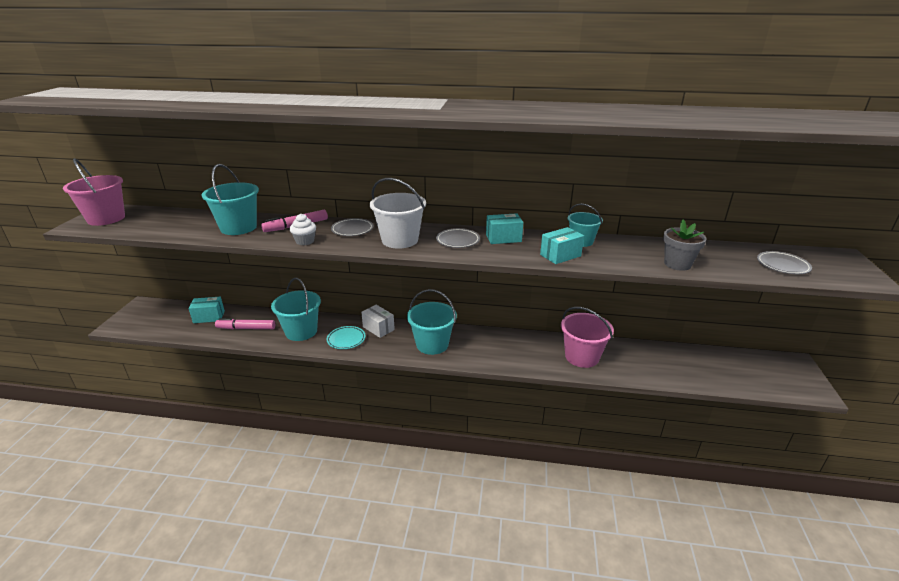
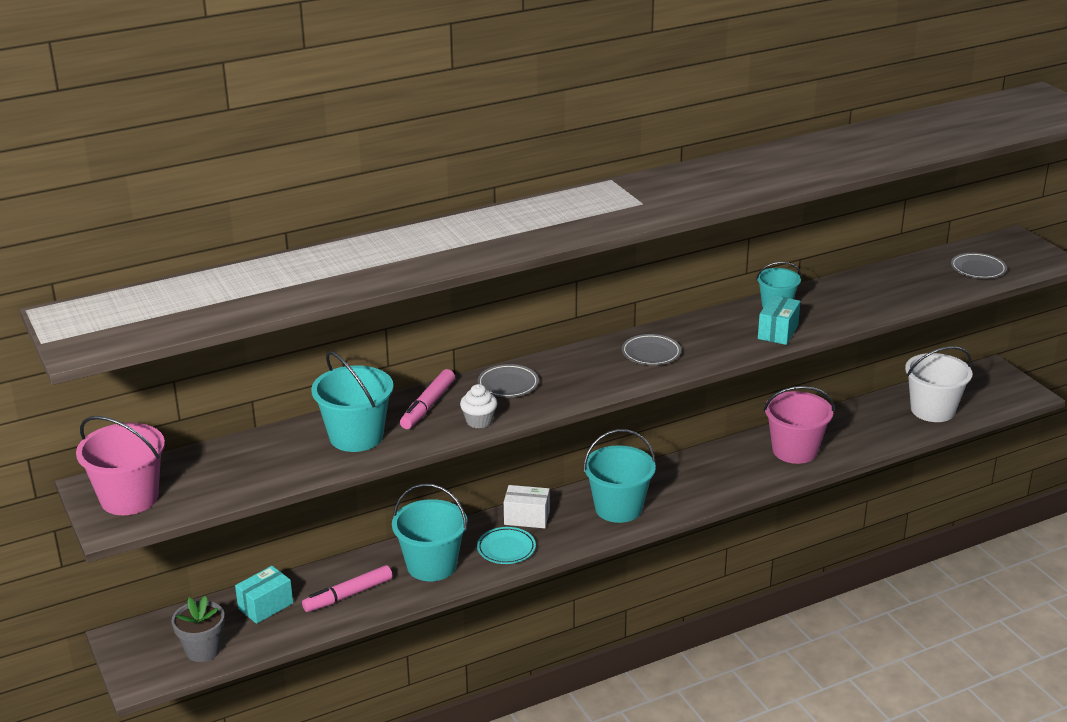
camera: 35 degrees left, 0 degrees up
white bucket [370,178,426,249] -> white bucket moved to [905,346,972,422]
turquoise box [486,213,523,244] -> none
grey flower pot [663,220,707,271] -> grey flower pot moved to [172,596,225,662]

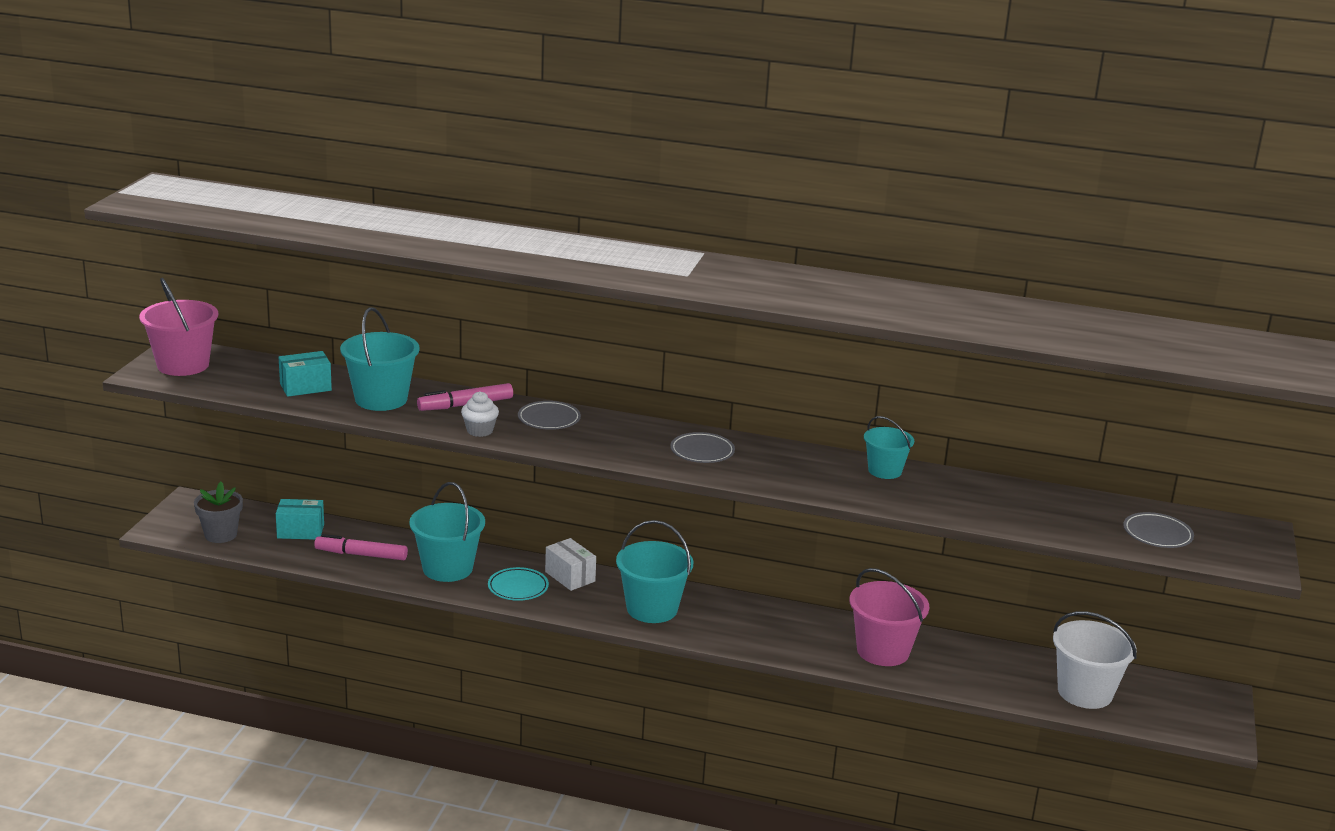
camera: 40 degrees right, 5 degrees down
turquoise box [758,295,801,345] -> turquoise box moved to [279,351,332,397]

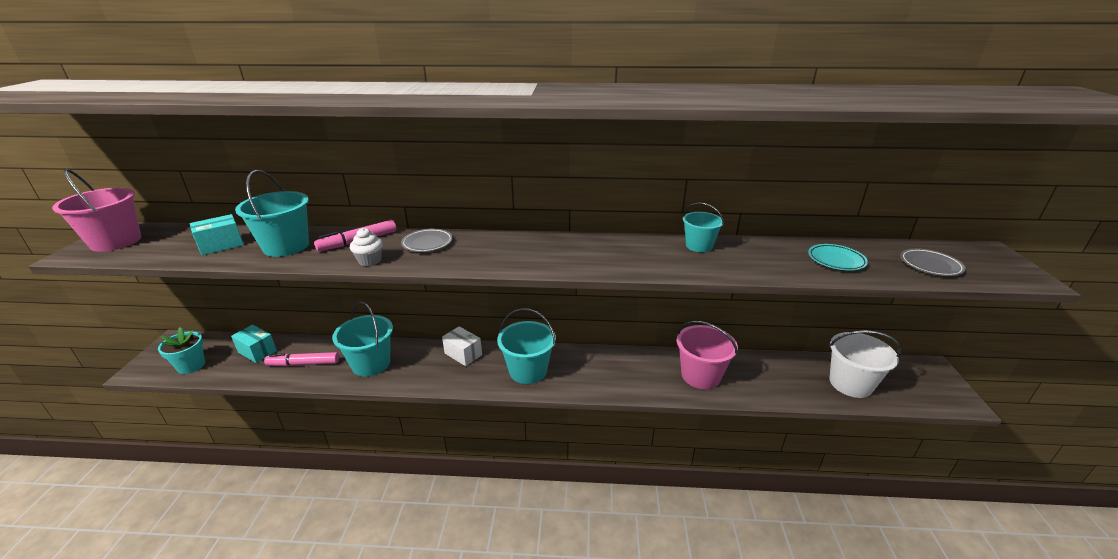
camera: 10 degrees left, 5 degrees up
grey flower pot [194,482,243,543] -> turquoise flower pot [158,327,205,374]
turquoise box [276,499,324,540] -> turquoise box turned 45 degrees clockwise [231,325,277,363]
turquoise plate [488,567,549,601] -> turquoise plate moved to [808,244,868,271]
grey plate [670,432,735,463] -> none

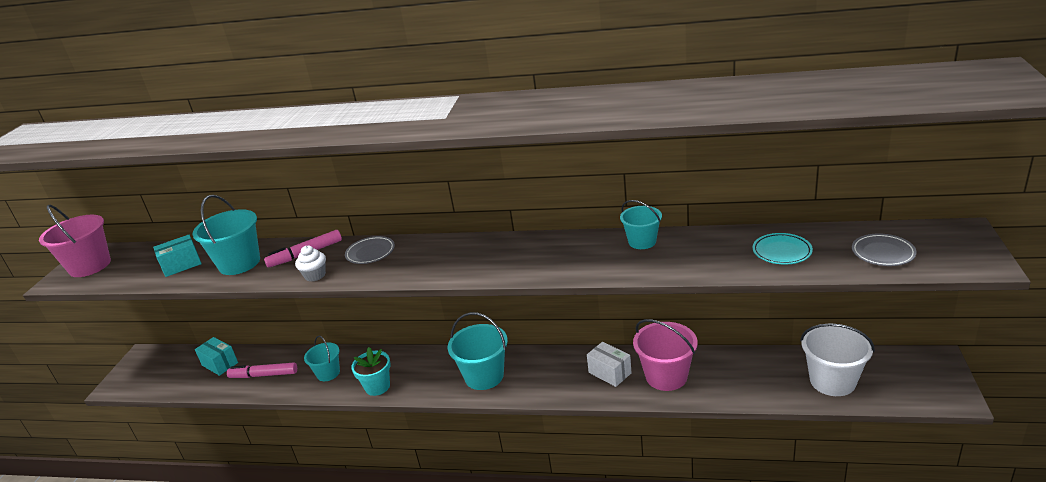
camera: 10 degrees right, 0 degrees up
turquoise flower pot [158,327,205,374] -> turquoise flower pot moved to [351,347,391,396]
turquoise bucket [332,302,393,377] -> turquoise bucket [304,336,340,381], size x0.62
white box [442,326,482,366] -> white box moved to [587,342,632,387]

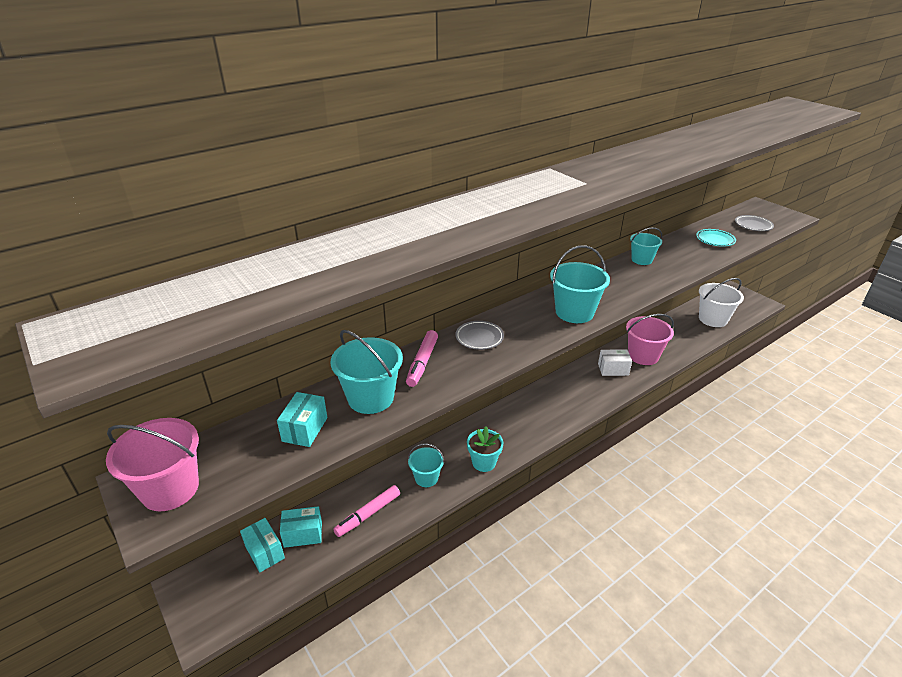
camera: 50 degrees left, 5 degrees up
white cupcake [295,246,326,282] -> none
turquoise bucket [448,312,508,390] -> turquoise bucket moved to [550,245,610,323]
none -> turquoise box [240,518,285,572]

